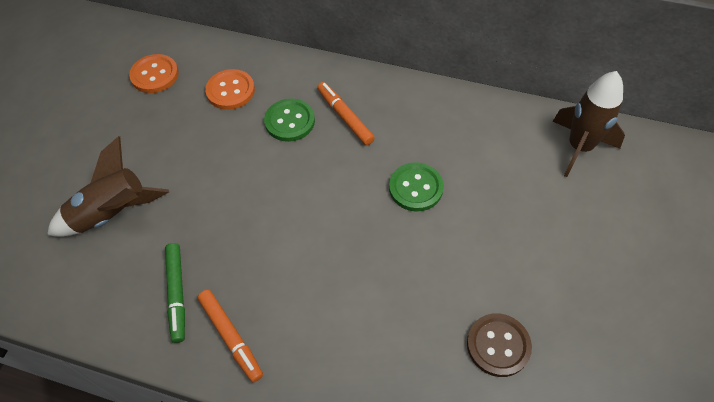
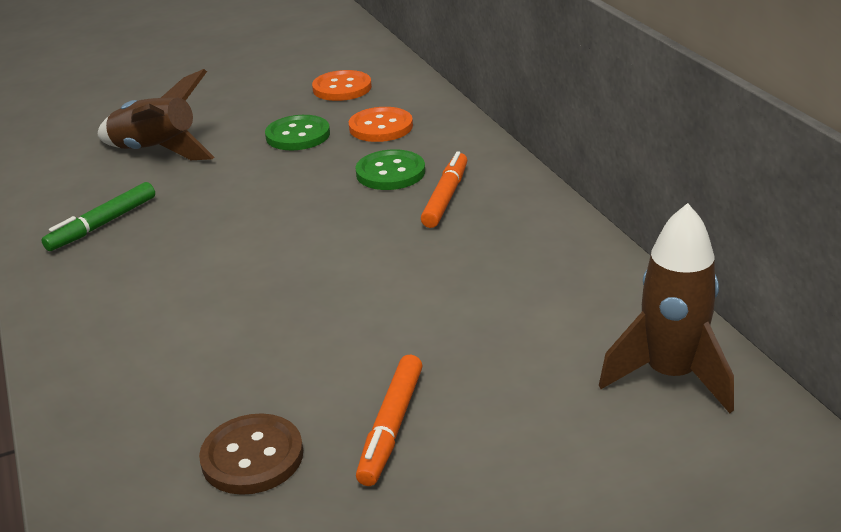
camera: 50 degrees right, 25 degrees down
orange marker [198,290,263,382] -> orange marker moved to [356,355,422,486]
green button [389,163,444,211] -> green button moved to [265,115,330,150]

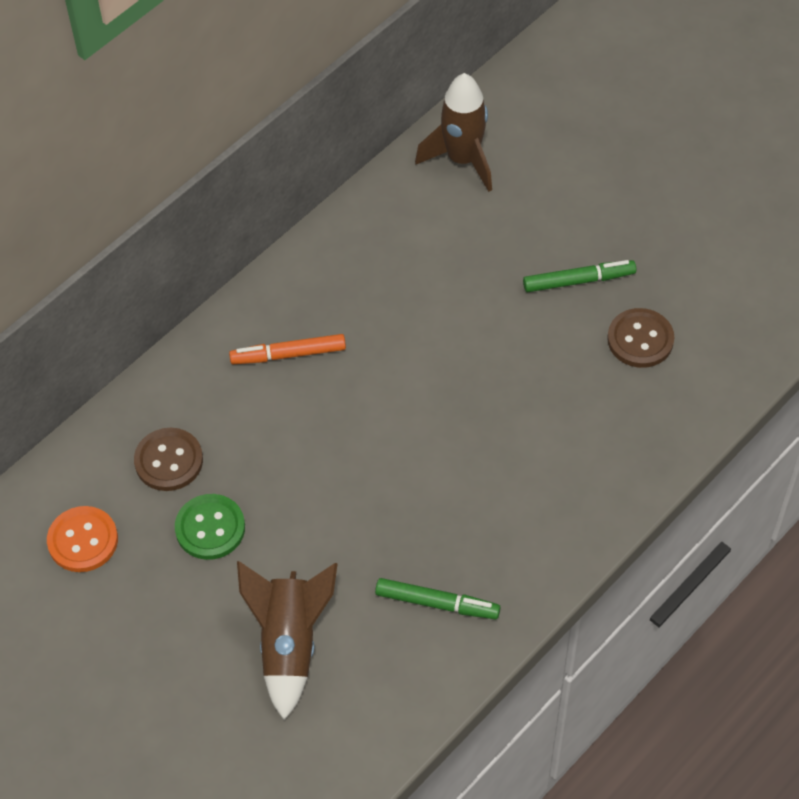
camera: 115 degrees left, 25 degrees up
orange button [349,107,413,142] -> brown button [134,428,203,491]
green button [355,149,425,190] -> none
orange marker [356,355,422,486] -> green marker [523,260,636,292]

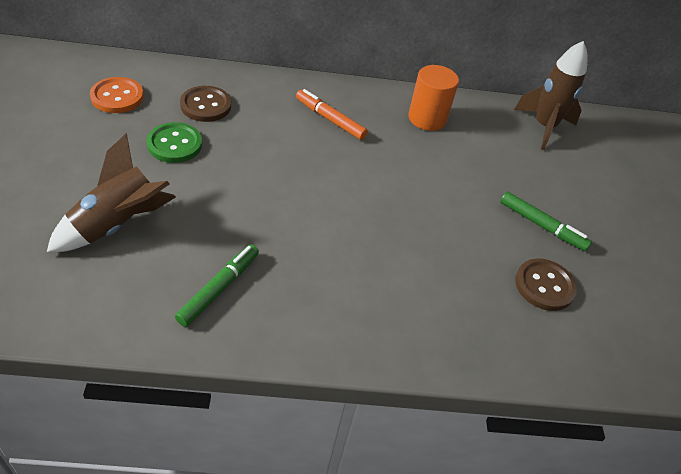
camera: 40 degrees right, 10 degrees down
green marker [375,578,501,619] -> green marker turned 120 degrees counterclockwise [175,244,259,327]
none -> orange cylinder [408,65,459,131]

